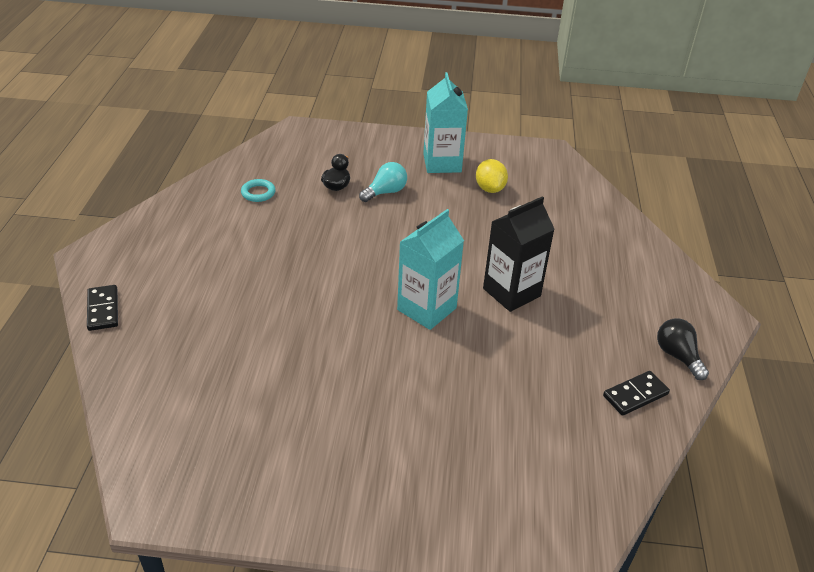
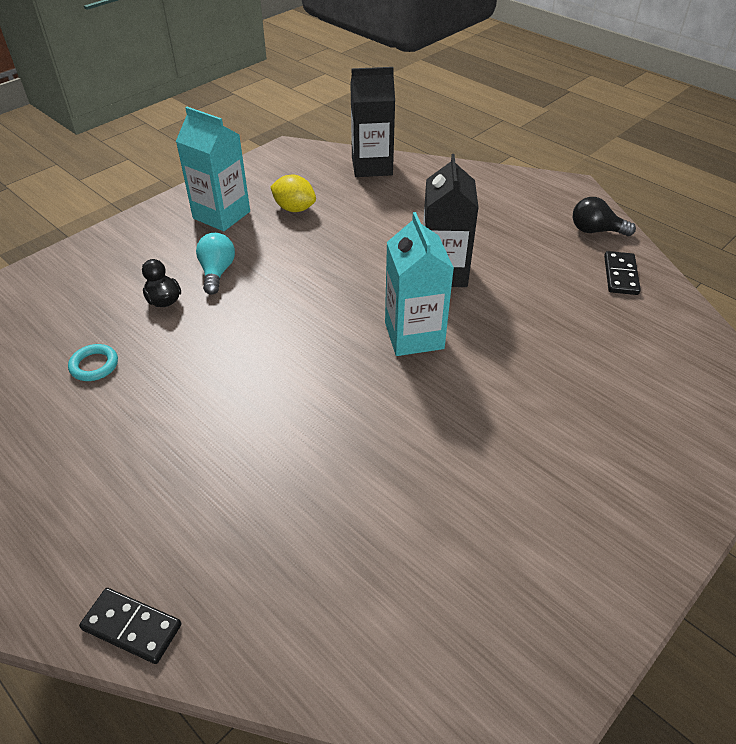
camera: 50 degrees left, 5 degrees up
none -> black carton [350,67,395,177]

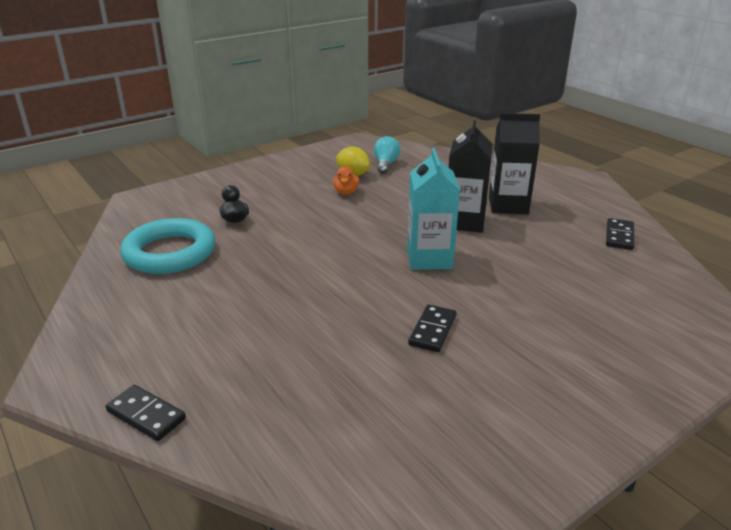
camera: 10 degrees right, 15 degrees down
turquoise ring [68,344,118,381] -> turquoise ring [120,218,215,274], size x2.39
turquoise carton [176,107,250,231] -> none
turquoise light bulb [196,233,235,295] -> turquoise light bulb moved to [374,136,400,174]
black carton [350,67,395,177] -> black carton moved to [489,113,540,214]
black light bulb [573,197,636,236] -> none
none -> orange duck [333,166,359,195]
none -> black domino [408,305,457,352]

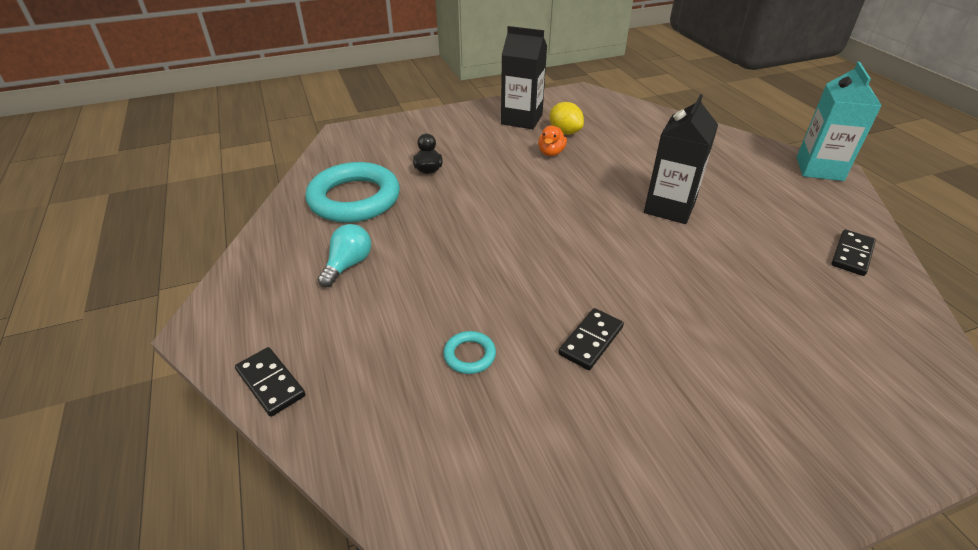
camera: 15 degrees right, 10 degrees up
turquoise light bulb [374,136,400,174] -> turquoise light bulb moved to [317,224,371,287]
turquoise carton [407,148,460,270] -> turquoise carton moved to [797,62,882,181]
black carton [489,113,540,214] -> black carton moved to [501,26,547,129]
none -> turquoise ring [443,331,496,374]

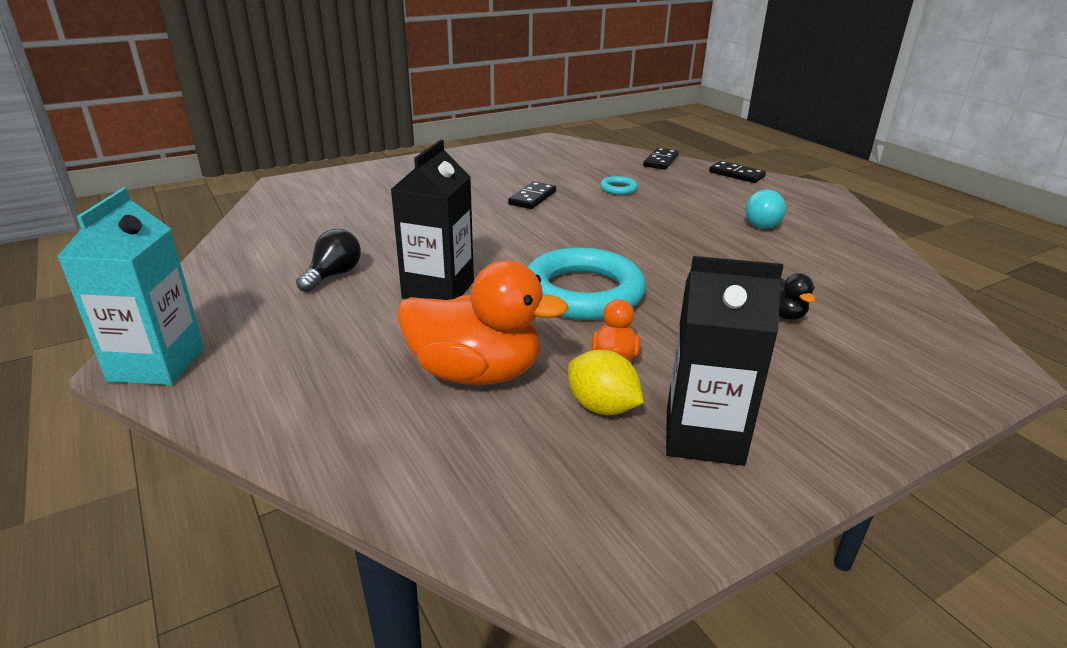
camera: 170 degrees right, 10 degrees down
turquoise ring [305,162,400,223] -> turquoise ring moved to [527,247,646,320]
black domino [831,229,876,276] -> black domino moved to [643,148,679,170]
none -> black light bulb [296,229,361,292]
none -> orange duck [397,261,569,385]

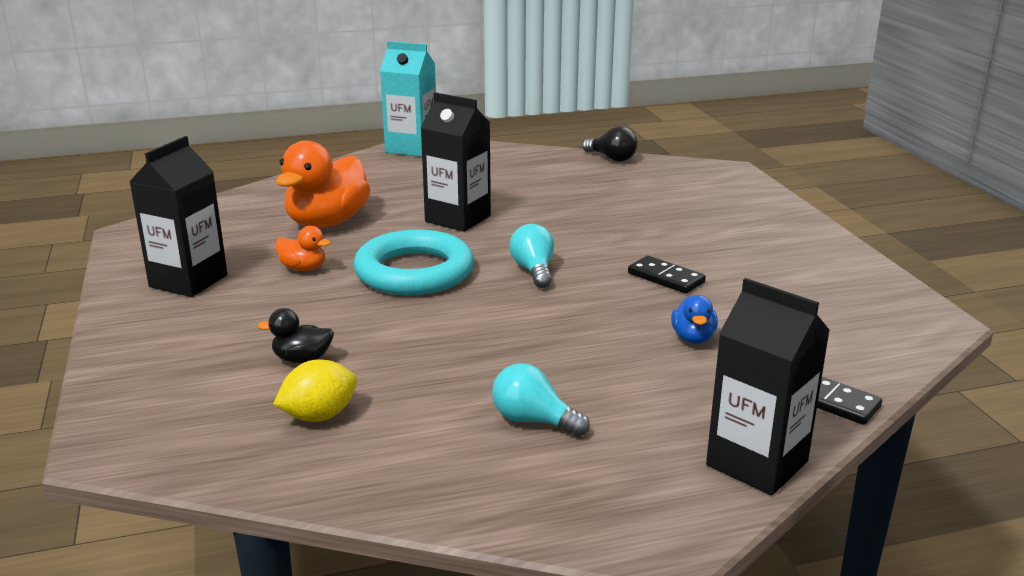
camera: 105 degrees right, 5 degrees down
black light bulb [296,229,361,292] -> black light bulb moved to [582,126,637,162]
yellow lemon [568,350,644,415] -> yellow lemon moved to [273,359,357,422]
turquoise ring [600,176,638,195] -> blue duck [671,295,718,344]
black domino [709,161,766,183] -> black carton [706,278,830,496]
none -> turquoise light bulb [509,224,554,288]

